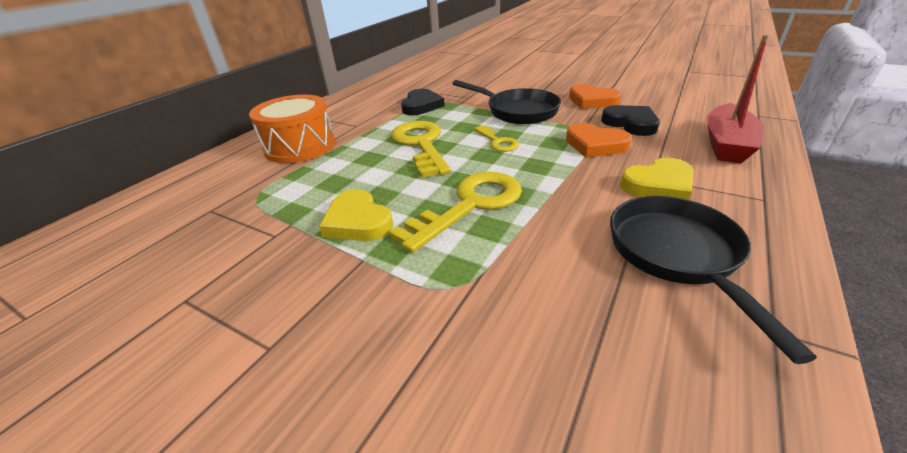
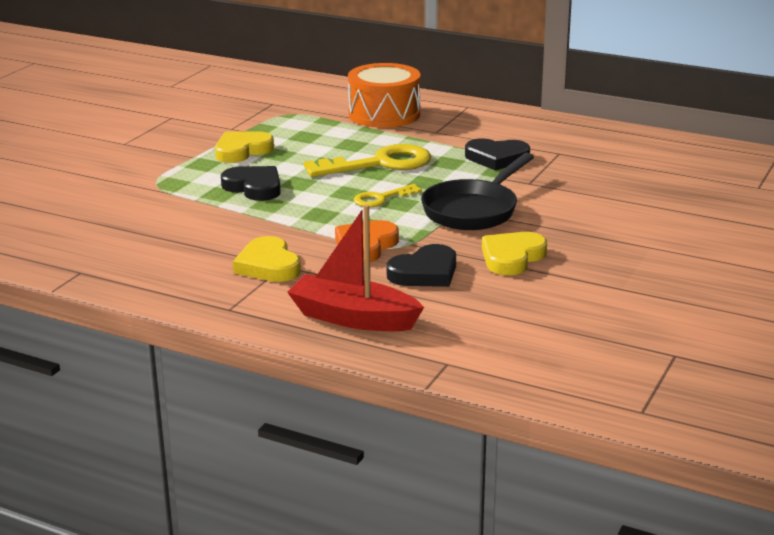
camera: 85 degrees right, 10 degrees down
yellow key [389,172,522,253] -> black heart [221,166,281,201]
orange heart [569,84,621,109] -> yellow heart [482,232,547,275]
black pan [610,196,817,364] -> none

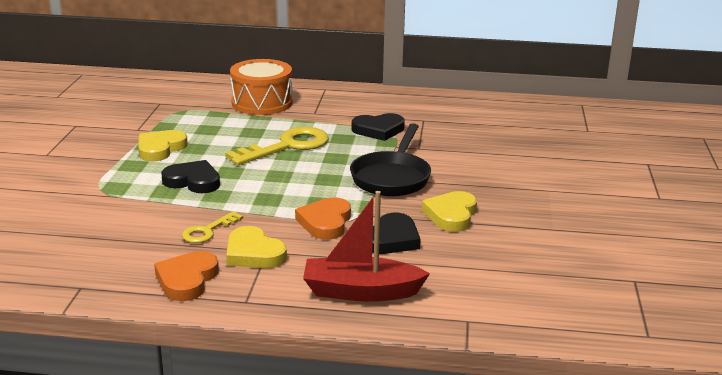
camera: 20 degrees left, 0 degrees up
yellow key [354,184,422,207] -> yellow key moved to [182,211,243,243]
none -> orange heart [154,251,219,301]

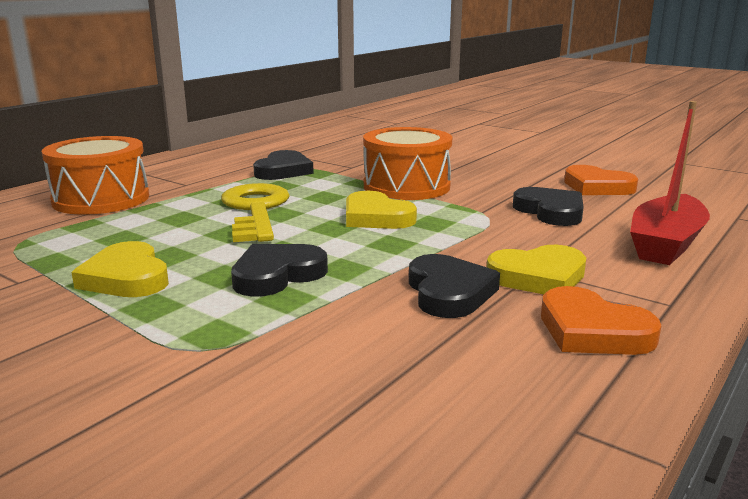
camera: 60 degrees left, 5 degrees down
yellow key [182,211,243,243] -> black heart [409,254,500,318]
orange heart [295,197,351,240] -> orange heart moved to [564,165,638,195]
black pan [350,123,431,196] -> orange drum [363,127,452,200]
yellow heart [422,191,477,232] -> yellow heart moved to [346,191,417,229]

